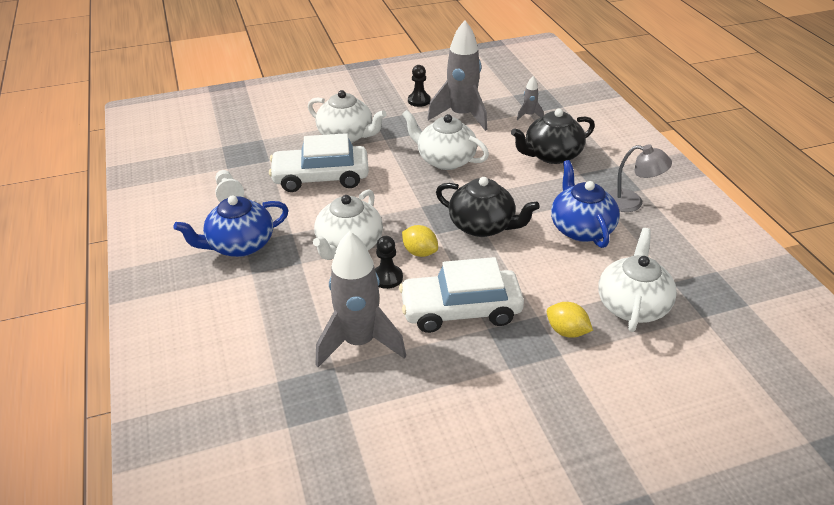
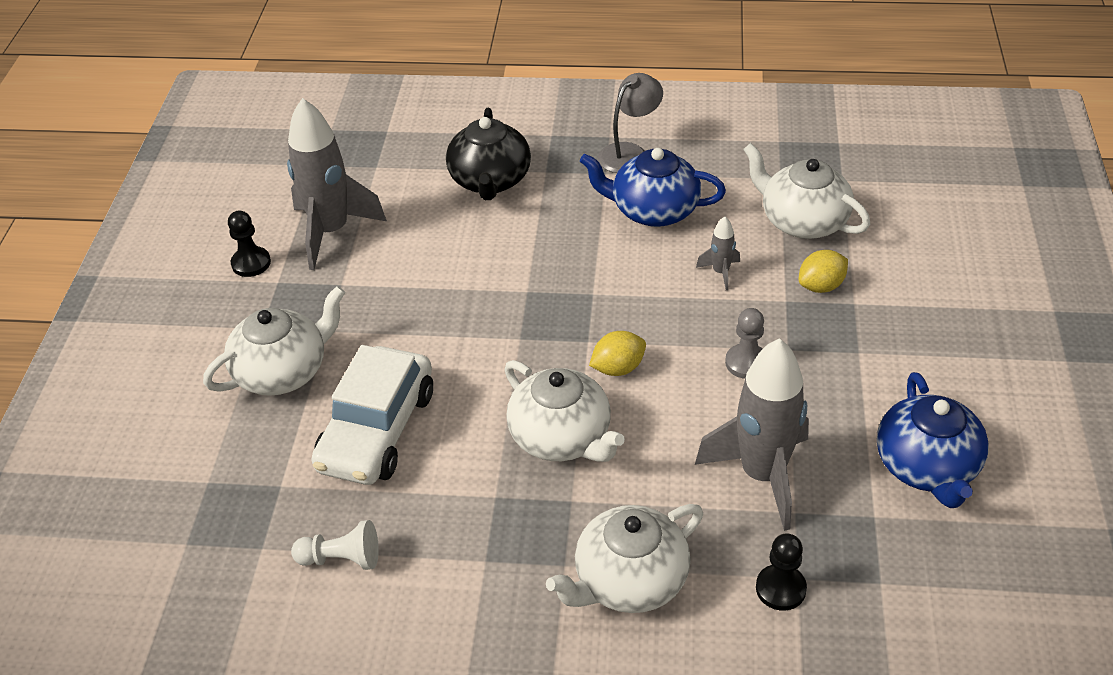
camera: 65 degrees left, 5 degrees up
blue teapot [173,195,289,257] -> blue teapot moved to [877,372,989,508]
black pawn [375,236,403,289] -> black pawn moved to [756,534,807,611]
white car [399,257,524,333] -> grey pawn [725,308,764,379]
white teapot [402,110,489,170] -> white teapot moved to [546,504,703,613]
black teapot [436,177,540,237] -> none
grey rocket [517,76,544,120] -> grey rocket moved to [696,217,740,290]

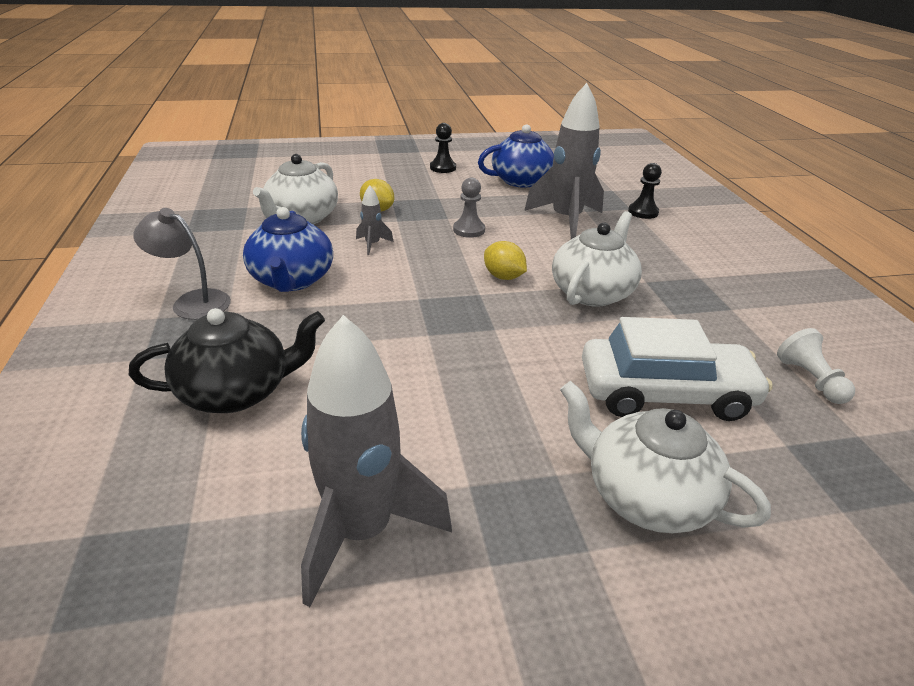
camera: 110 degrees left, 10 degrees down
black pawn [228,211,271,277] -> black pawn moved to [430,123,456,173]
white teapot [546,504,703,613] -> none

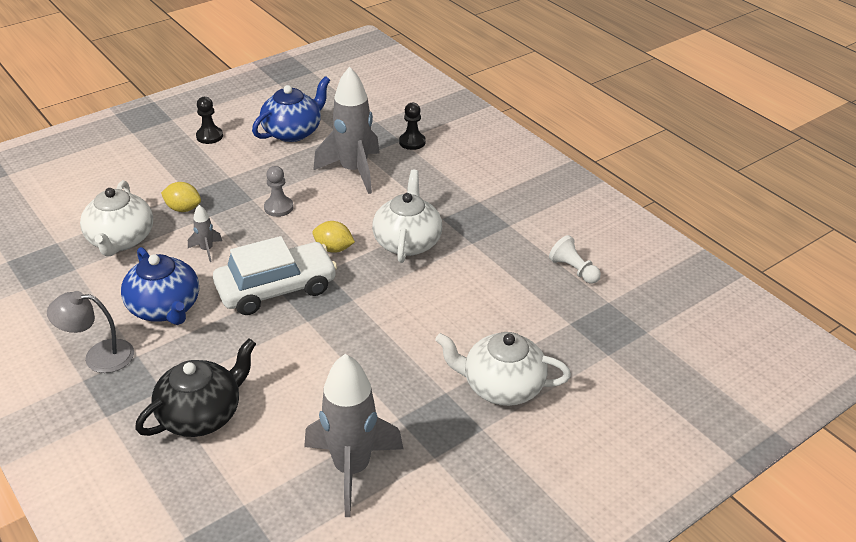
camera: 25 degrees left, 5 degrees up
white car [582,317,773,421] -> white car moved to [213,236,337,315]

